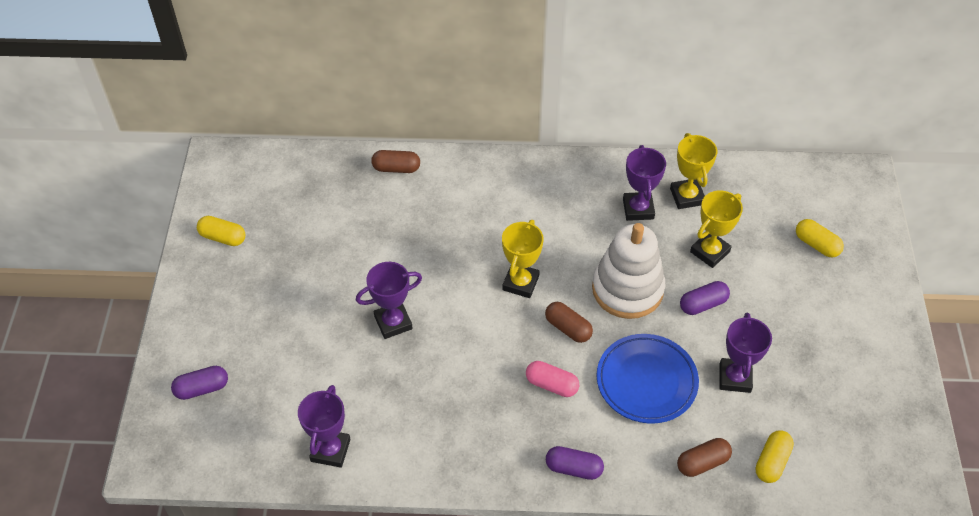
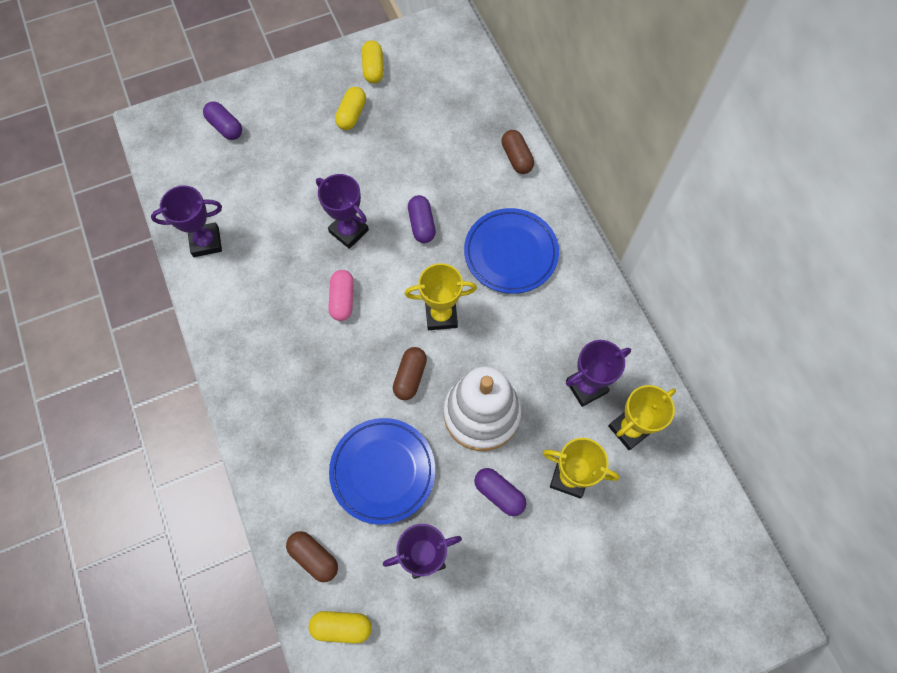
camera: 65 degrees right, 15 degrees up
pink capsule [526,361,579,397] -> pink capsule moved to [328,270,354,321]
purple capsule [546,446,604,480] -> purple capsule moved to [408,195,436,243]
yellow capsule [796,219,844,257] -> yellow capsule moved to [335,87,366,130]
none -> blue plate [464,208,559,294]

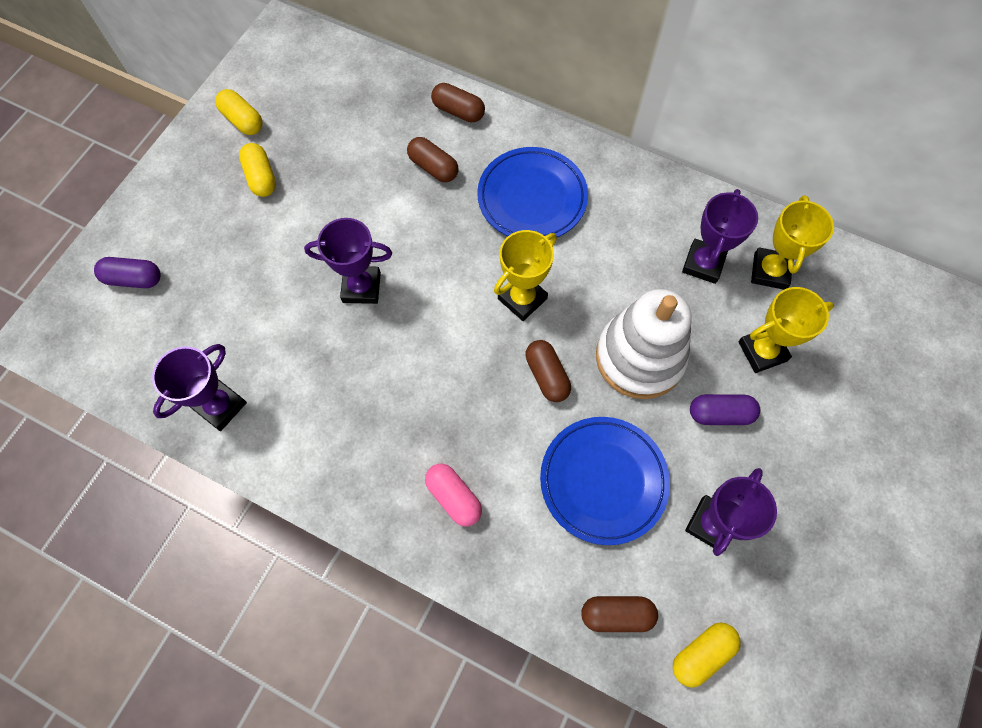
camera: 40 degrees left, 0 degrees up
pink capsule [328,270,354,321] -> pink capsule moved to [425,463,482,527]
purple capsule [408,195,436,243] -> none
none -> brown capsule [407,137,459,182]

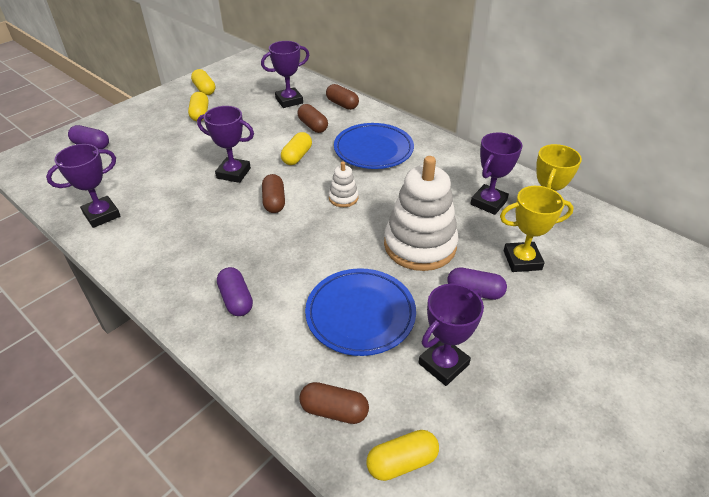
camera: 15 degrees right, 25 degrees down
pink capsule [425,463,482,527] -> purple capsule [217,267,253,316]
yellow trophy [494,230,557,321] -> white stacking toy [329,161,359,207]
brown capsule [525,340,571,402] -> brown capsule moved to [262,174,285,213]
none -> purple trophy [261,41,309,108]
none -> yellow capsule [281,132,312,165]

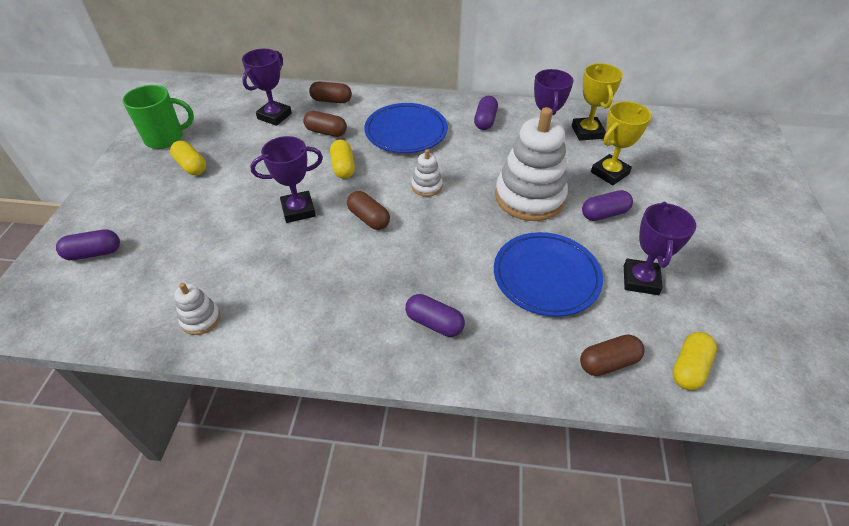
camera: 35 degrees left, 5 degrees up
purple trophy [46,144,120,228] -> white stacking toy [175,283,220,335]
yellow capsule [191,69,215,95] -> green mug [123,85,194,149]
none -> purple capsule [474,96,498,130]

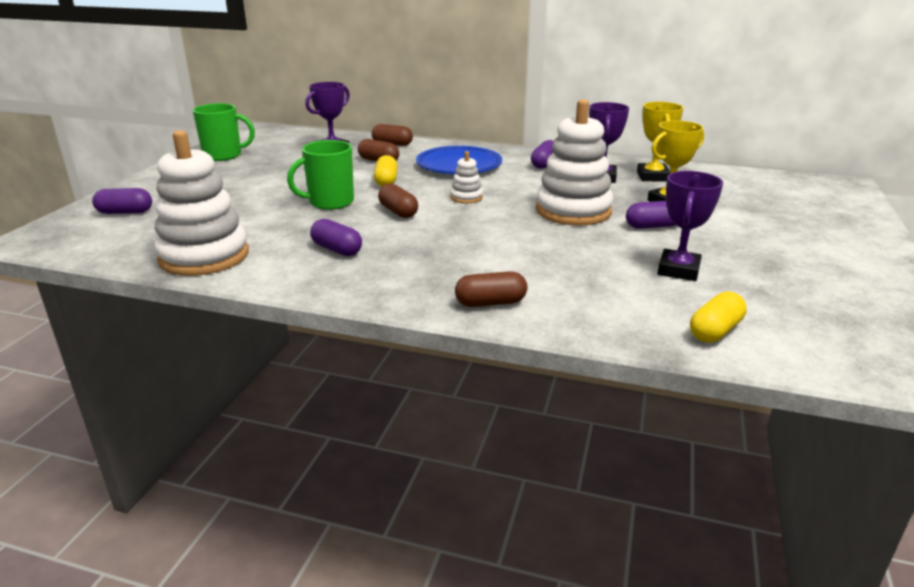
camera: 10 degrees right, 20 degrees down
yellow capsule [170,141,206,175] -> none
white stacking toy [175,283,220,335] -> white stacking toy [154,130,249,276], size x2.21
purple trophy [250,136,323,223] -> green mug [287,140,354,210]
purple capsule [405,294,465,337] -> purple capsule moved to [310,219,362,256]
blue plate [494,232,603,317] -> none
brown capsule [580,334,645,376] -> brown capsule moved to [455,271,527,307]

